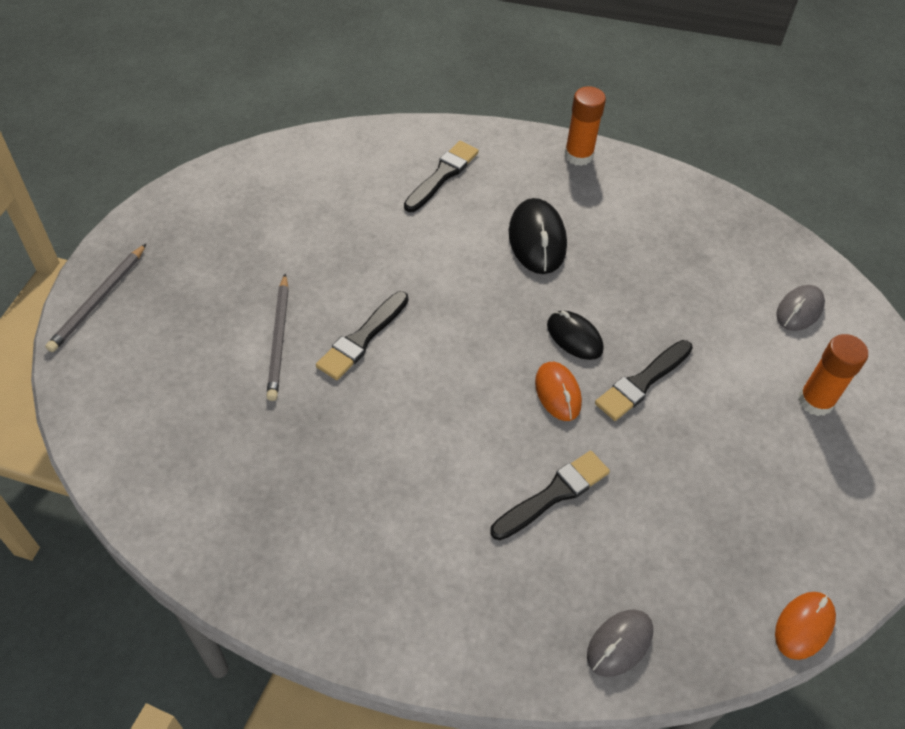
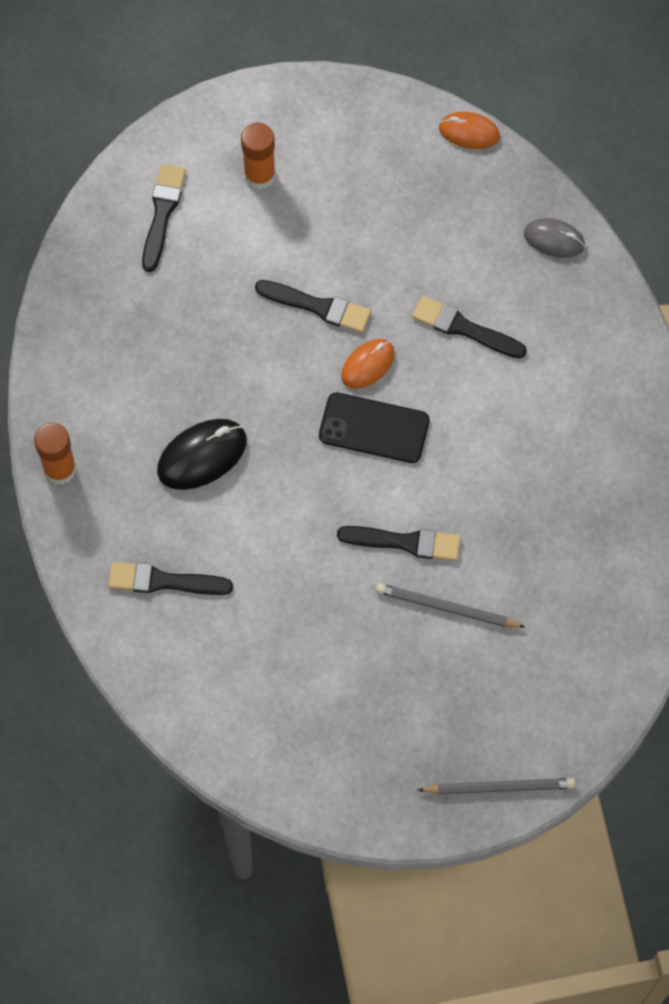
camera: 115 degrees left, 15 degrees up
grey pencil [266,274,289,401] -> grey pencil turned 135 degrees counterclockwise [376,583,526,628]
black mouse [547,311,604,360] -> none
grey mouse [776,285,825,331] -> black brush [142,164,186,272]
none -> black phone [319,392,430,463]

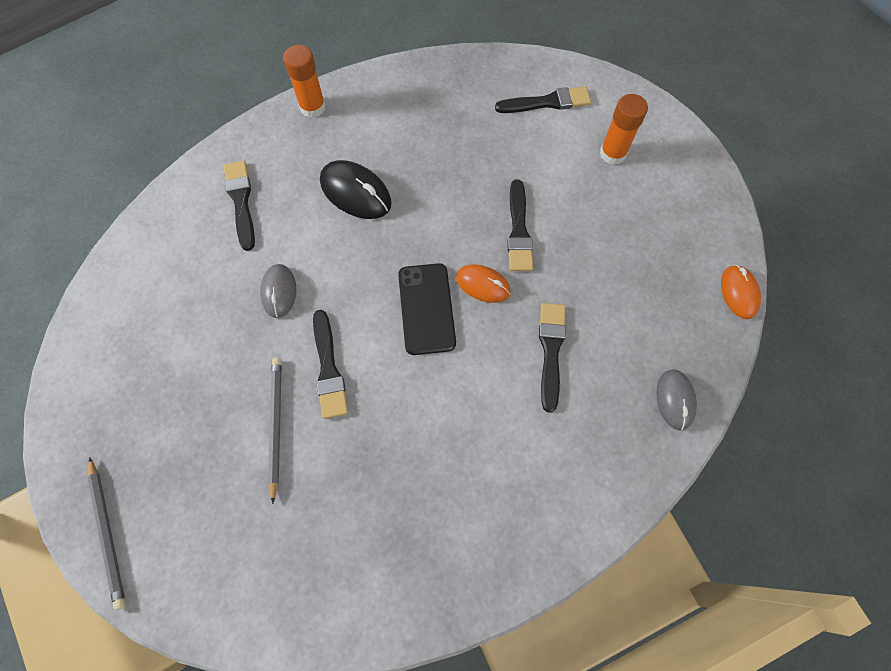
camera: 70 degrees right, 0 degrees up
none -> grey mouse [260,264,296,318]

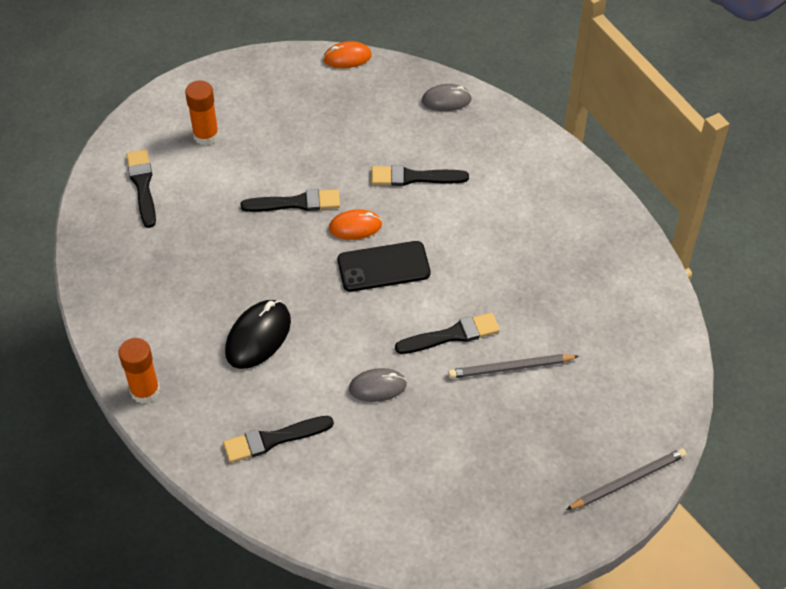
camera: 95 degrees left, 15 degrees down
orange mouse [456,265,511,303] -> orange mouse turned 60 degrees clockwise [329,209,382,240]

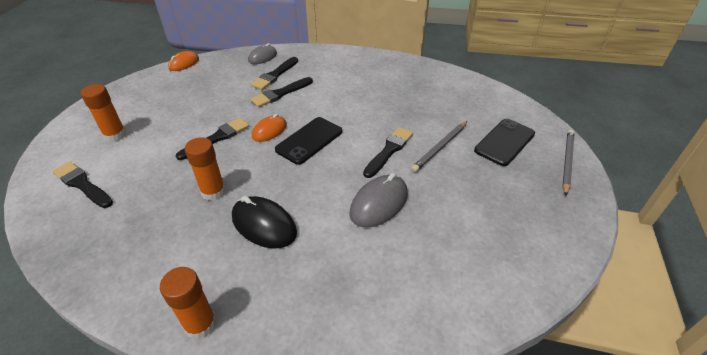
camera: 40 degrees left, 10 degrees down
black brush [223,416,334,463] -> black brush moved to [251,57,298,90]
black mouse [225,300,291,369] -> black mouse turned 45 degrees counterclockwise [232,196,297,248]
grey mouse [349,368,407,402] -> grey mouse [349,173,408,228], size x1.52
none -> orange glue stick [185,137,226,201]
none -> black phone [474,119,535,166]

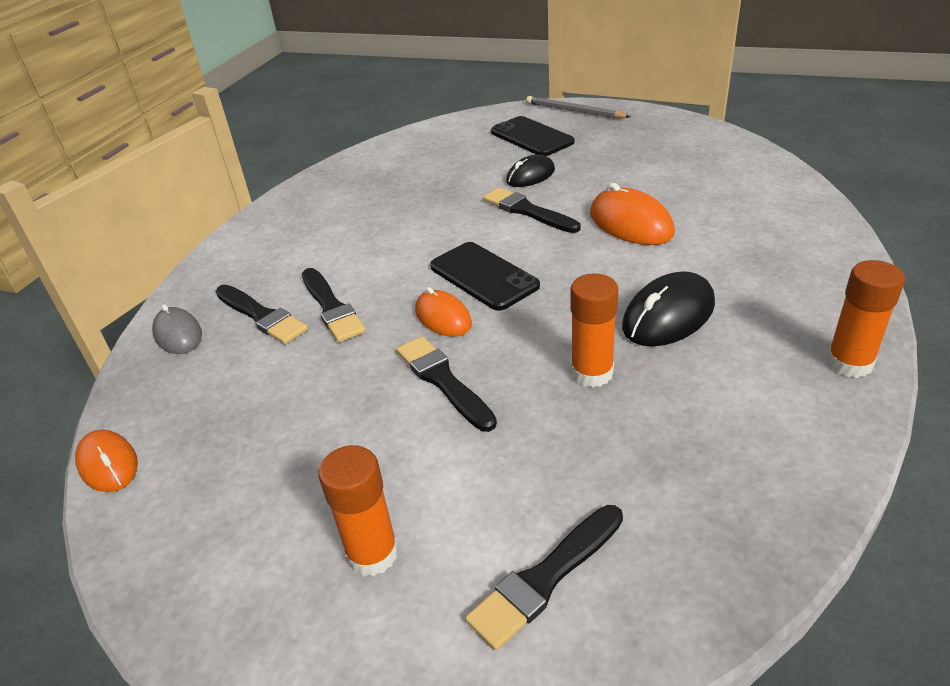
camera: 75 degrees left, 5 degrees down
grey mouse [349,173,408,228] -> orange mouse [590,183,675,245]
grey pencil [412,121,467,172] -> black mouse [506,155,555,187]

